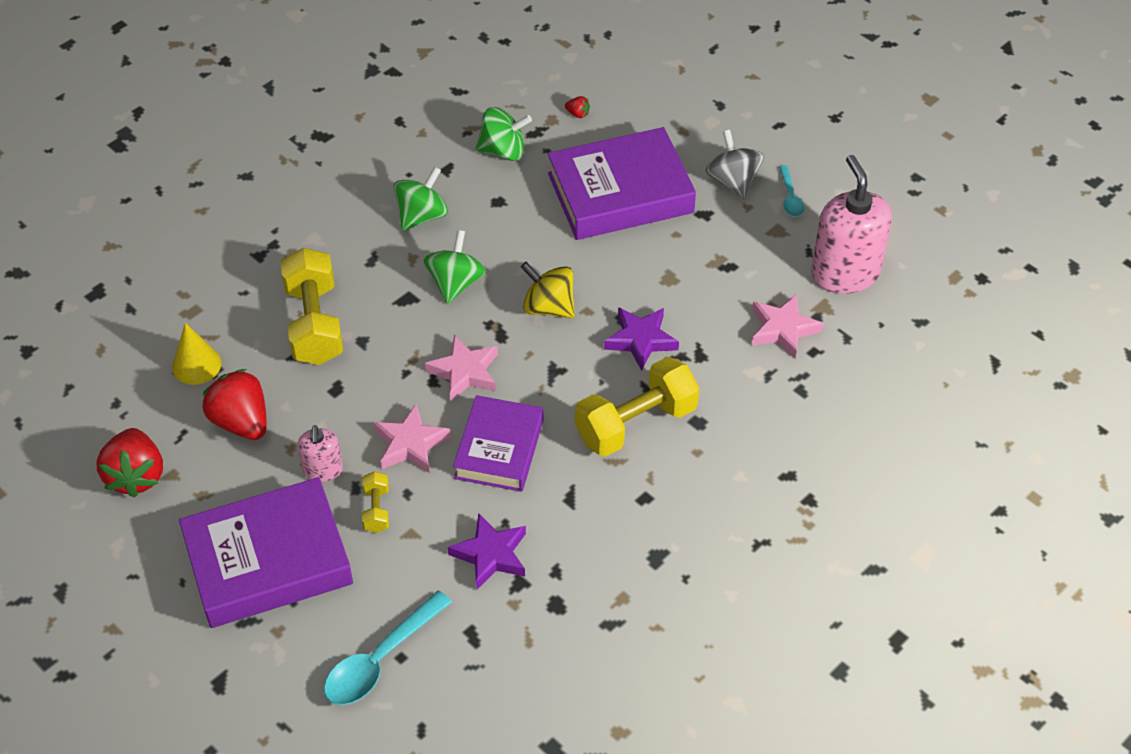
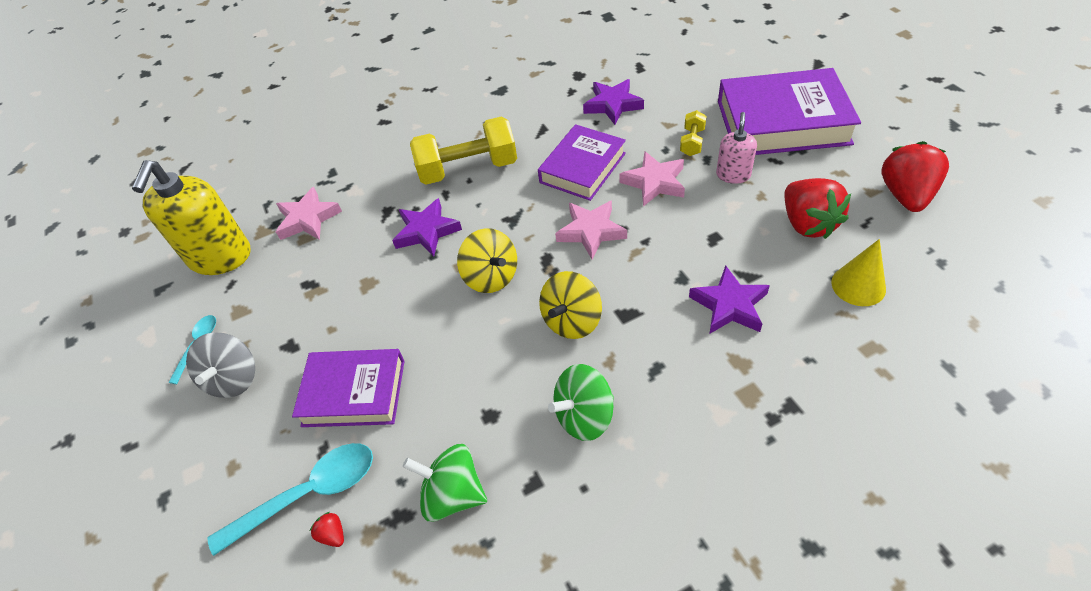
camera: 155 degrees left, 0 degrees up
yellow dumbbell [280,248,343,365] -> purple star [689,265,770,333]
turquoise spoon [324,591,452,705] -> turquoise spoon moved to [207,443,373,556]
green spinning top [424,230,486,304] -> yellow spinning top [539,271,602,339]
purple book [548,127,696,240] -> purple book [292,349,404,427], size x0.65
pink soap dispenser [811,155,892,294] -> yellow soap dispenser [132,160,251,275]

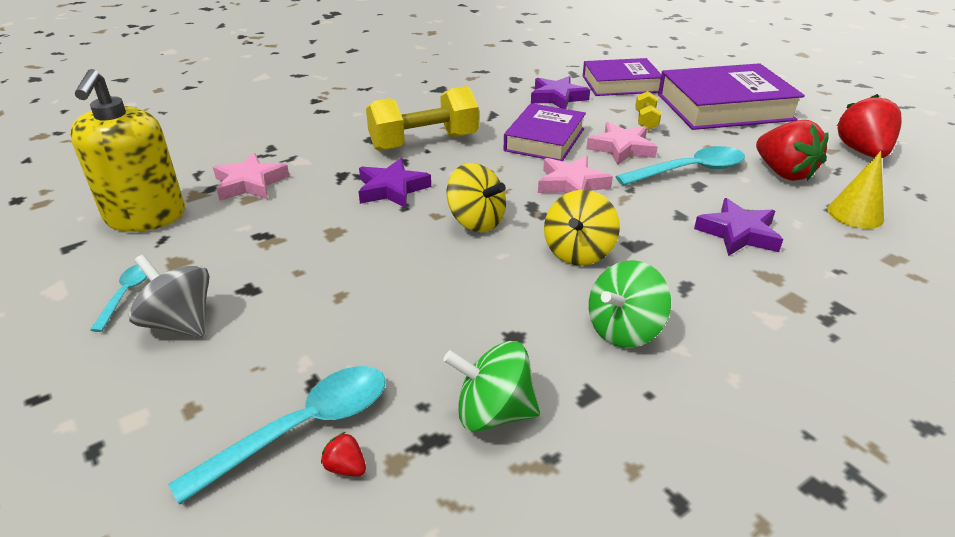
camera: 15 degrees left, 15 degrees down
grey spinning top [186,332,255,398] -> grey spinning top turned 135 degrees clockwise [129,254,209,337]
purple book [292,349,404,427] -> purple book moved to [583,58,661,96]
pink soap dispenser [716,112,757,184] -> none
none -> turquoise spoon [615,146,745,186]

